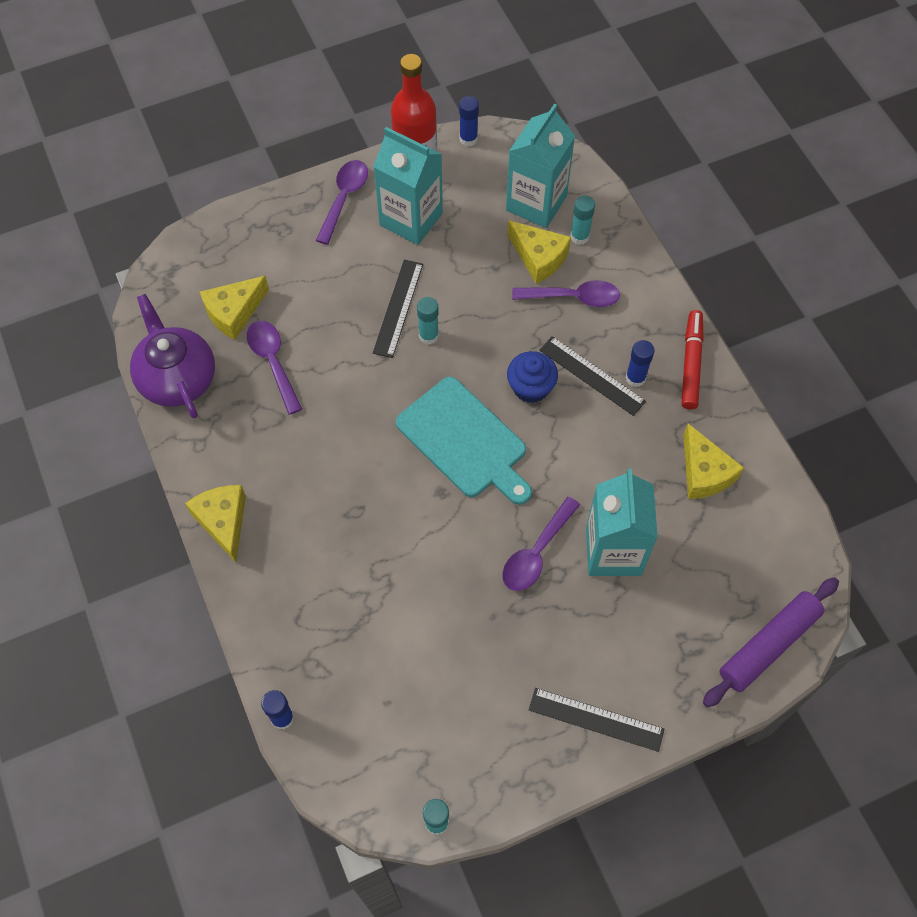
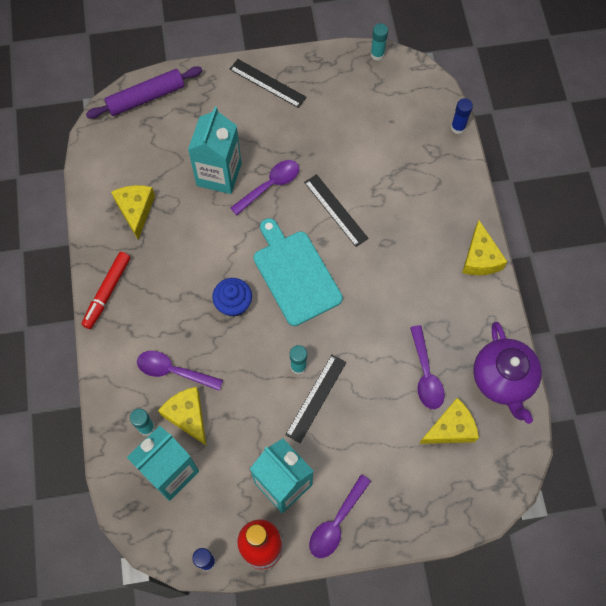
camera: 165 degrees left, 5 degrees up
black ruler [539,336,646,416] -> black ruler moved to [304,174,369,247]
blue glue stick [626,340,655,387] -> none

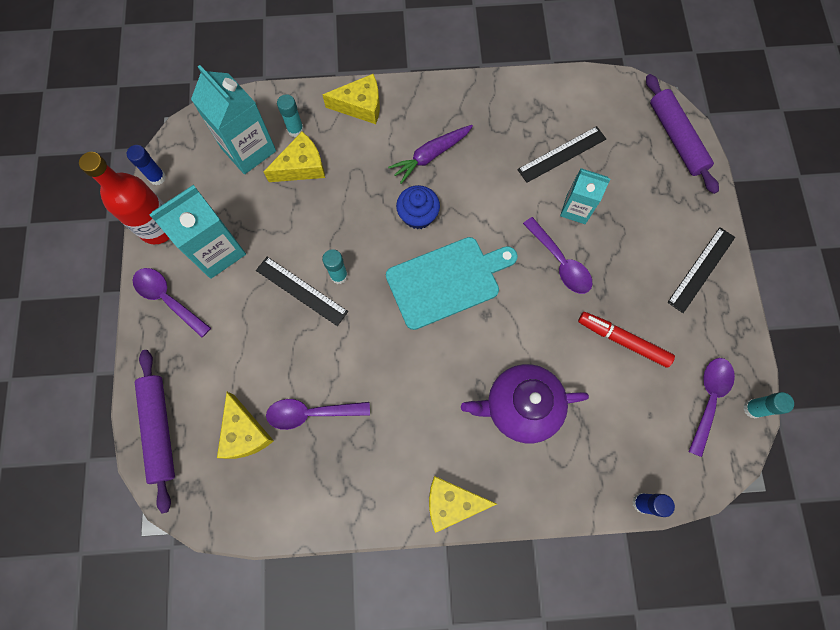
camera: 95 degrees right, 5 degrees up
red marker [82,252,130,329] -> red marker moved to [578,312,675,368]
yellow cheese [111,185,155,240] -> yellow cheese moved to [322,74,380,124]
purple spoon [137,351,223,391] -> purple spoon moved to [689,358,735,457]
turquoise carton [188,107,242,194] -> turquoise carton [560,168,610,224], size x0.63
black ruler [304,174,369,247] -> black ruler moved to [517,126,606,183]
purple teapot [473,322,542,424] -> purple teapot moved to [461,364,589,443]
none -> purple rolling pin [135,350,175,513]
none -> purple carrot [388,125,473,184]

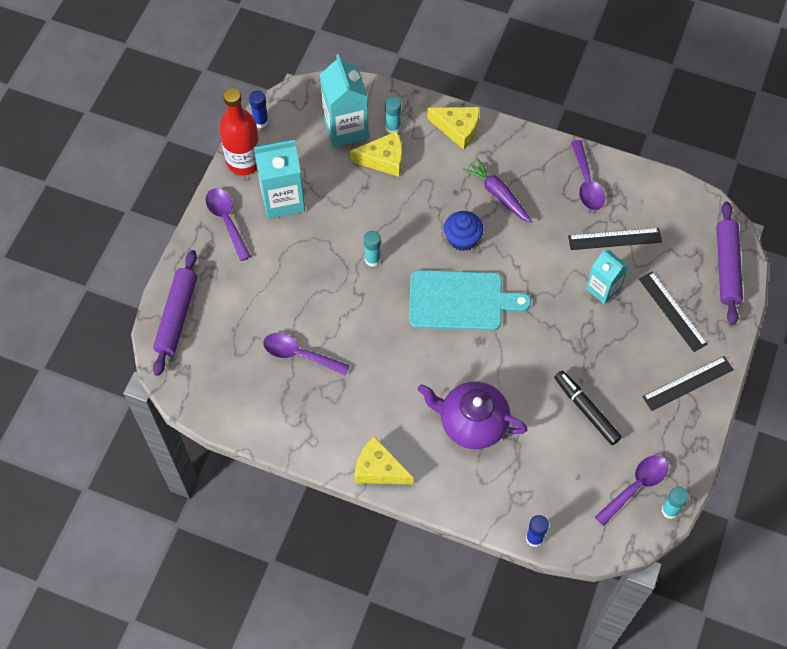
camera: 25 degrees right, 10 degrees down
yellow cheese [217,392,274,459] -> none
black ruler [256,257,348,326] -> black ruler moved to [639,272,708,352]
purple carrot [388,125,473,184] -> purple carrot turned 60 degrees clockwise [463,158,532,223]
purple spoon [523,217,592,294] -> purple spoon moved to [571,140,605,210]
red marker [578,312,675,368] -> black marker [554,371,622,445]

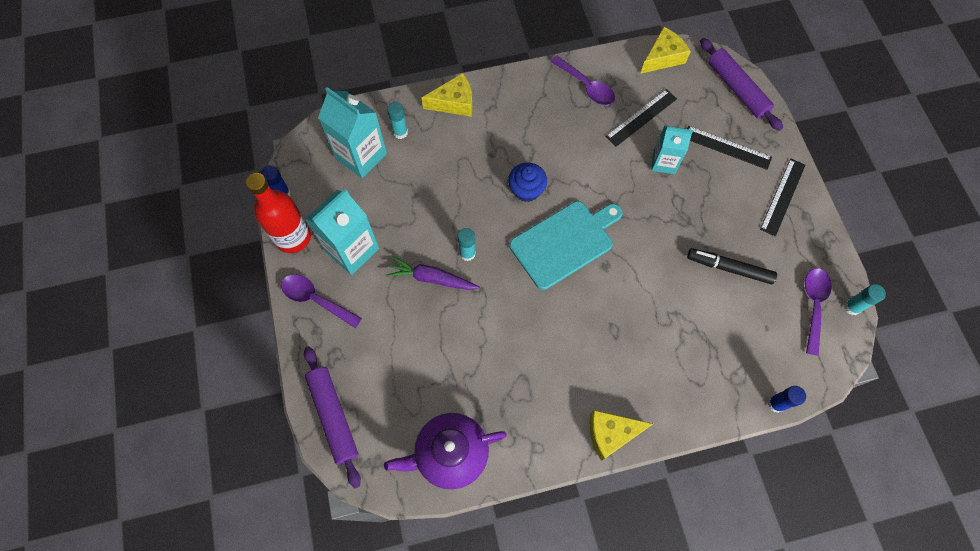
camera: 35 degrees left, 5 degrees up
purple spoon [263,333,350,376] -> none
yellow cheese [350,131,402,177] -> yellow cheese moved to [640,27,691,74]
purple teapot [418,382,528,449] -> purple teapot moved to [384,413,507,489]
purple carrot [463,158,532,223] -> purple carrot moved to [386,256,480,290]

